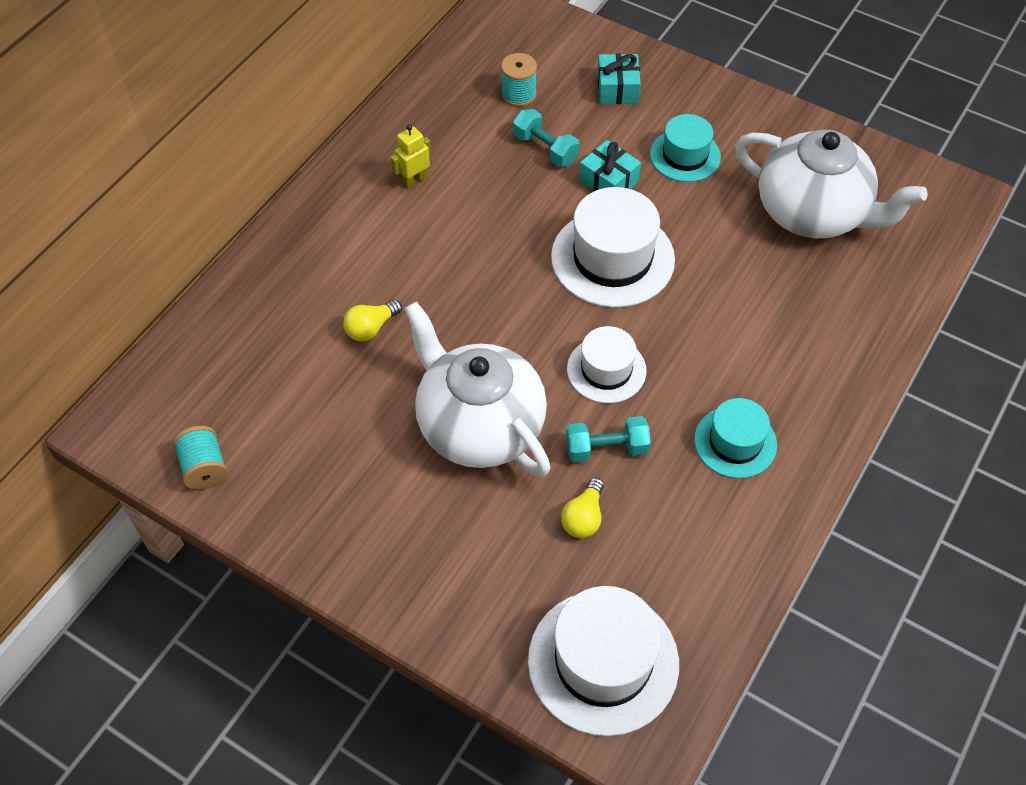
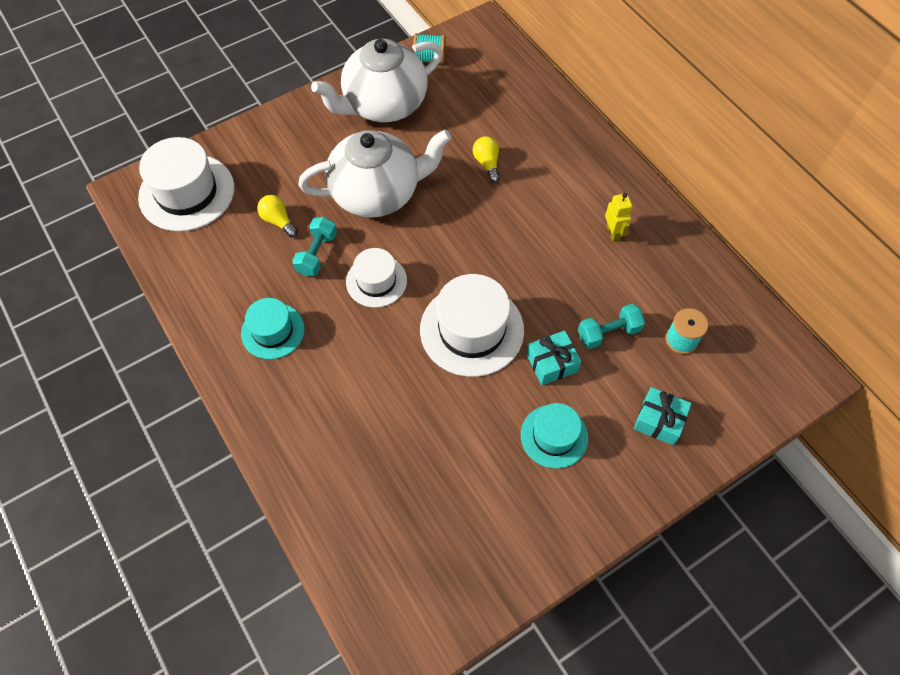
camera: 115 degrees right, 5 degrees up
white teapot [735,129,928,238] -> white teapot moved to [311,39,442,122]

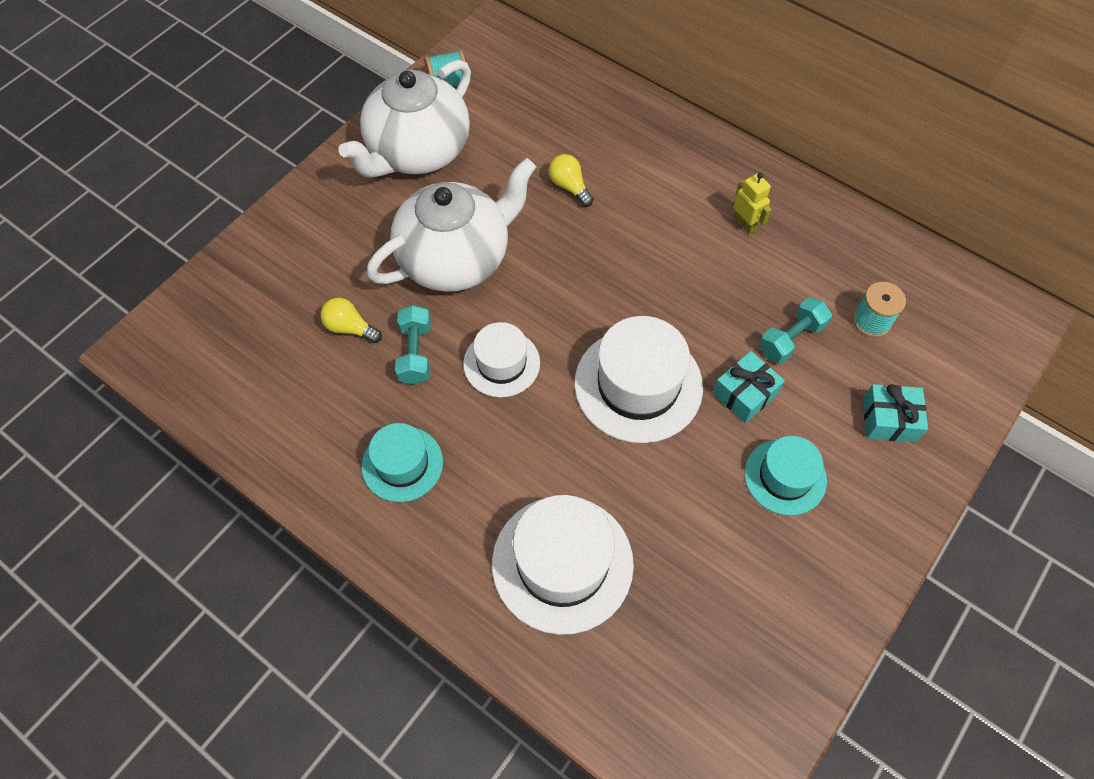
camera: 20 degrees left, 0 degrees up
white hat [138,137,234,232] -> white hat moved to [492,495,634,635]

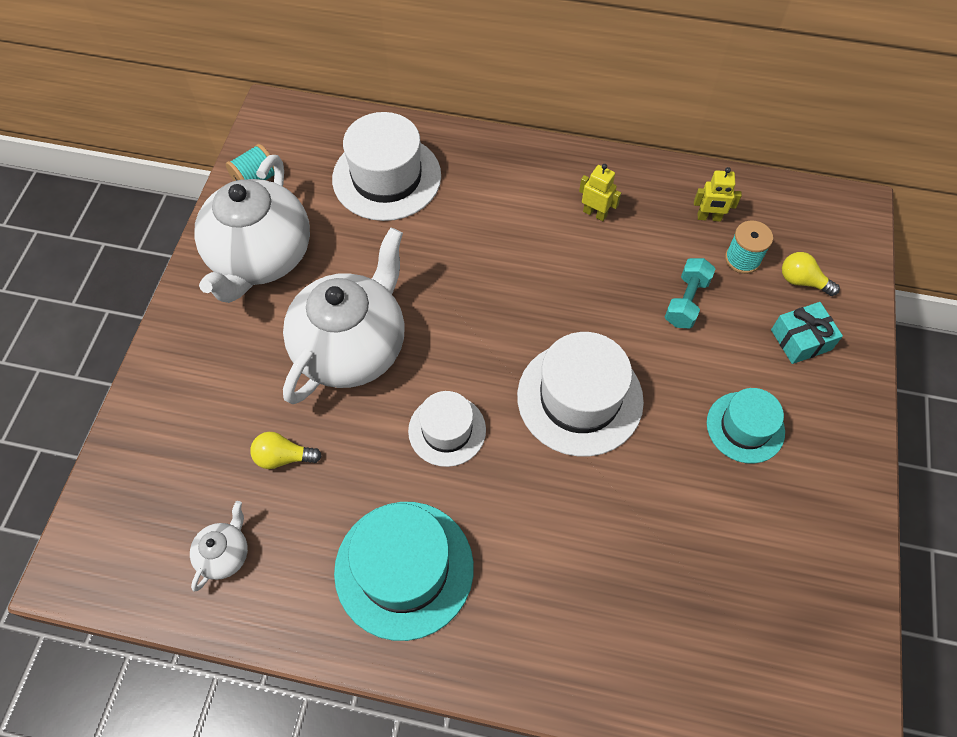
camera: 25 degrees left, 0 degrees up
turquoise hat [362,423,443,502] -> turquoise hat [334,502,474,641], size x1.65
turquoise dumbbell [395,305,431,385] -> none
white hat [492,495,634,635] -> white hat moved to [332,112,441,221]
yellow light bulb [549,154,593,207] -> yellow light bulb moved to [782,252,840,296]
turquoise gift [713,351,785,423] -> none
none -> white teapot [190,501,248,591]
none -> yellow robot [694,167,742,222]

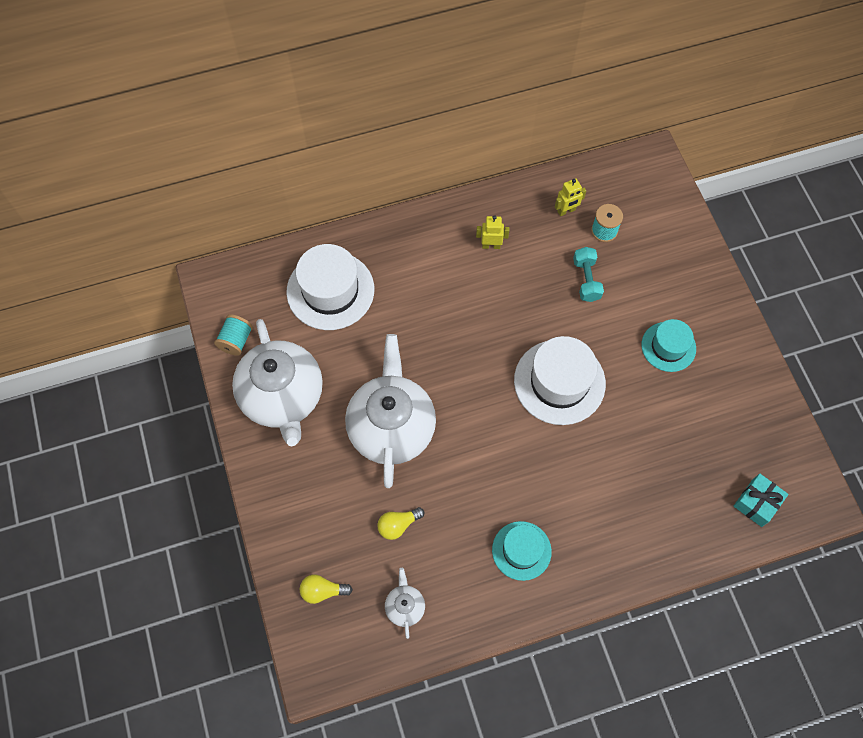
camera: 30 degrees left, 5 degrees up
turquoise hat [334,502,474,641] -> turquoise hat [492,521,552,581], size x0.61
white hat [408,391,486,467] -> none
turquoise gift [771,302,843,364] -> turquoise gift moved to [734,473,788,527]
yellow light bulb [782,252,840,296] -> yellow light bulb moved to [300,575,353,604]

